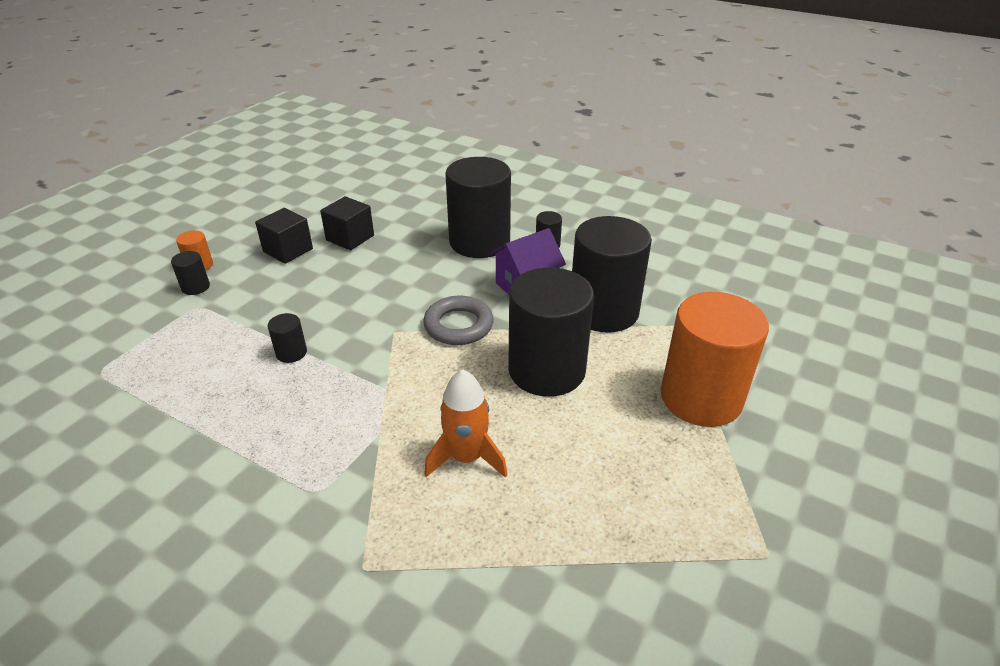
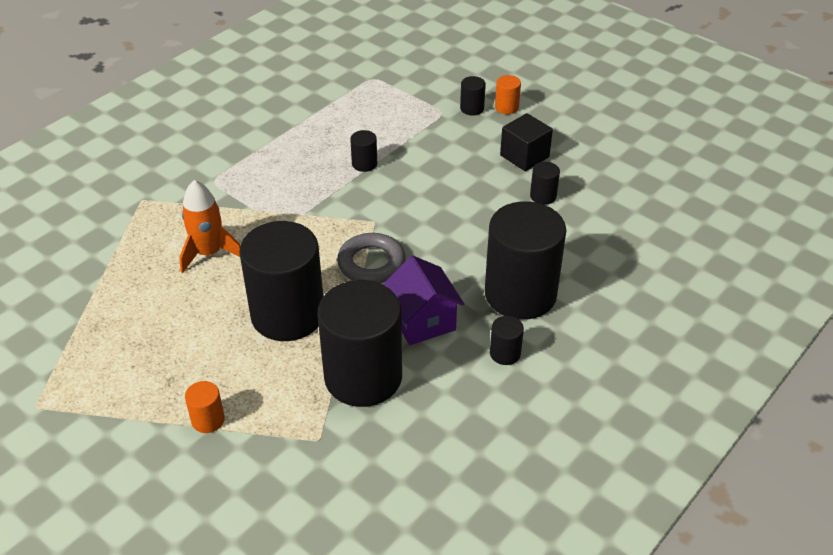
camera: 100 degrees right, 5 degrees up
black cube [320,196,374,250] -> black cylinder [530,162,560,205]
orange cylinder [661,292,769,427] -> orange cylinder [185,381,225,433], size x0.41

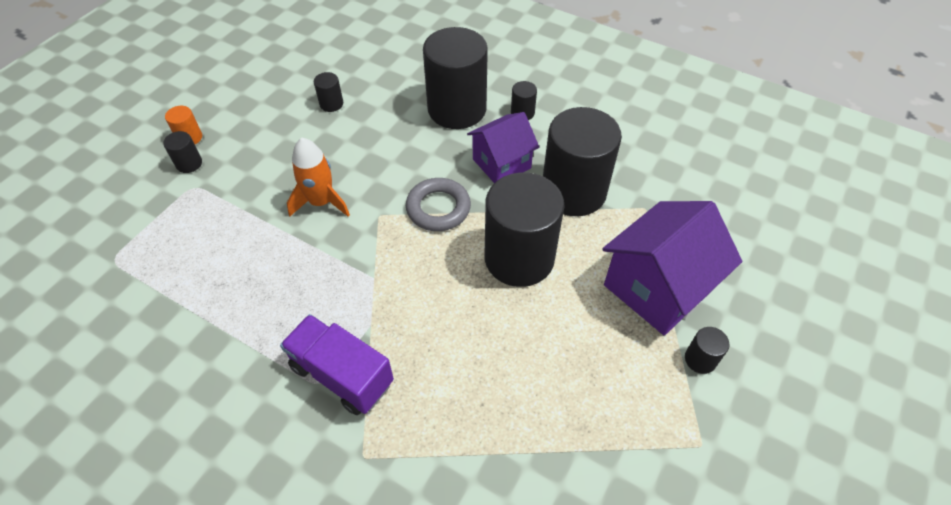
camera: 100 degrees left, 10 degrees up
orange rocket [179,180,240,273] -> orange rocket moved to [287,138,350,217]
orange cylinder [185,381,225,433] -> purple house [602,201,742,335]
black cylinder [350,130,377,172] -> black cylinder moved to [685,327,729,374]
black cube [500,113,553,171] -> none
none -> purple truck [280,314,394,415]

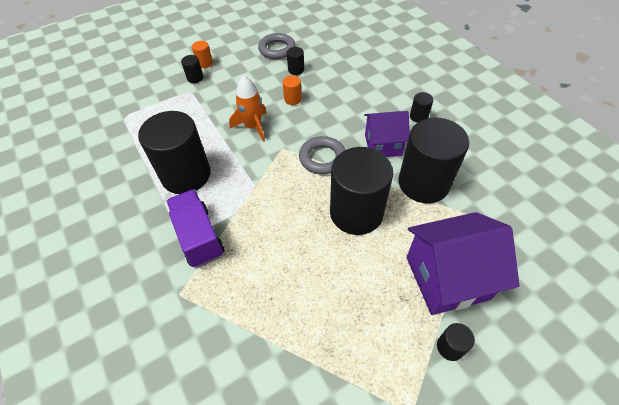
camera: 30 degrees right, 0 degrees up
black cylinder [423,27,488,129] -> black cylinder moved to [138,111,210,194]
none -> grey ring [258,33,296,59]
none -> orange cylinder [283,75,302,105]

